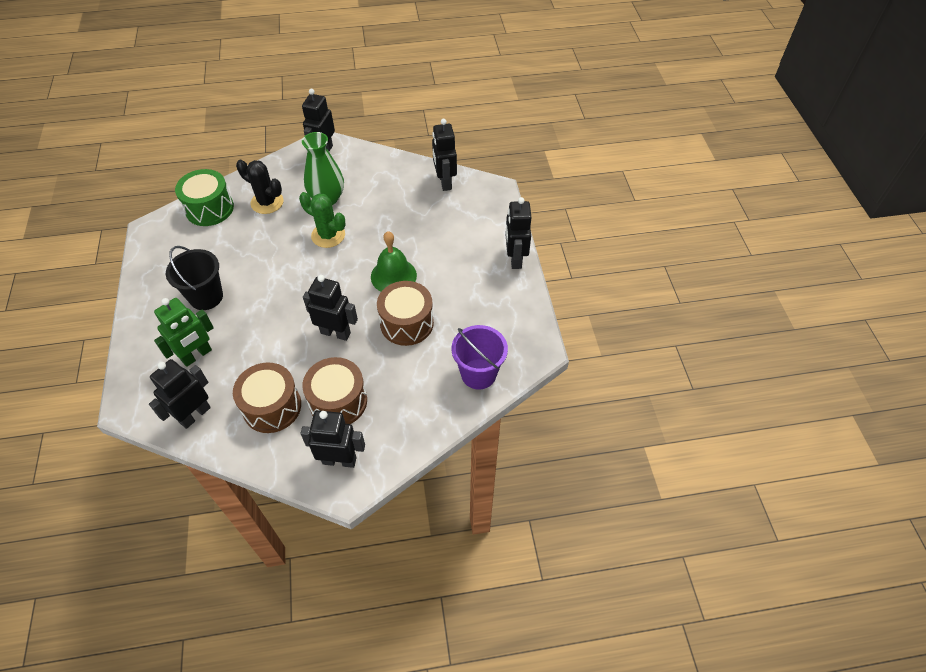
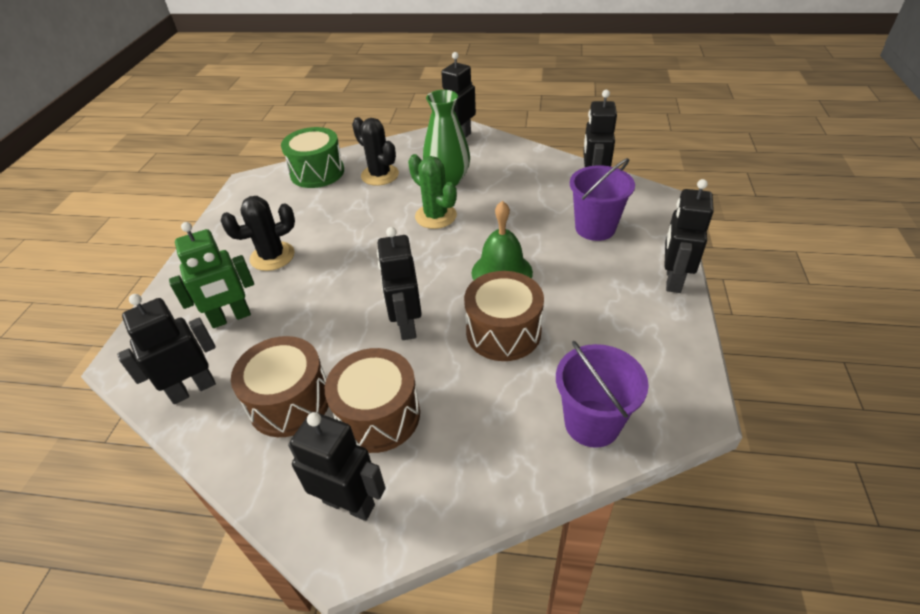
camera: 20 degrees right, 10 degrees down
black bucket [166,246,223,310] -> black cactus [221,196,295,271]
black robot [303,275,358,341] -> black robot turned 135 degrees counterclockwise [377,227,422,340]
none -> purple bucket [570,158,635,241]

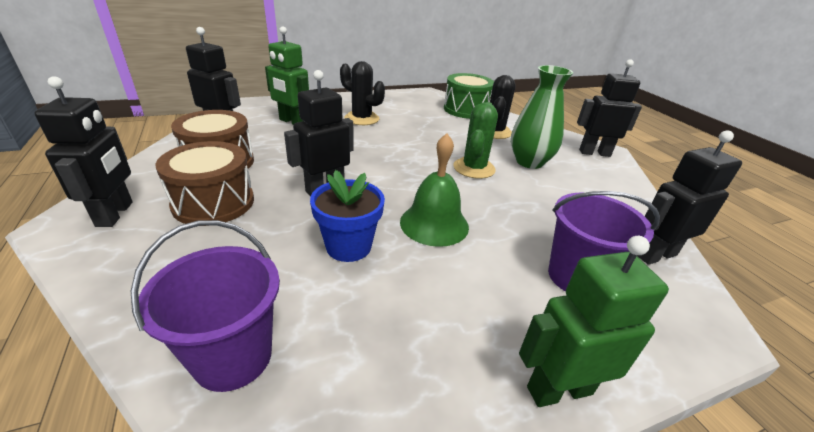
camera: 55 degrees right, 10 degrees down
brown drum [464,271,544,361] -> blue flower pot [310,170,385,262]
black robot [664,179,714,293] -> green robot [519,236,669,407]

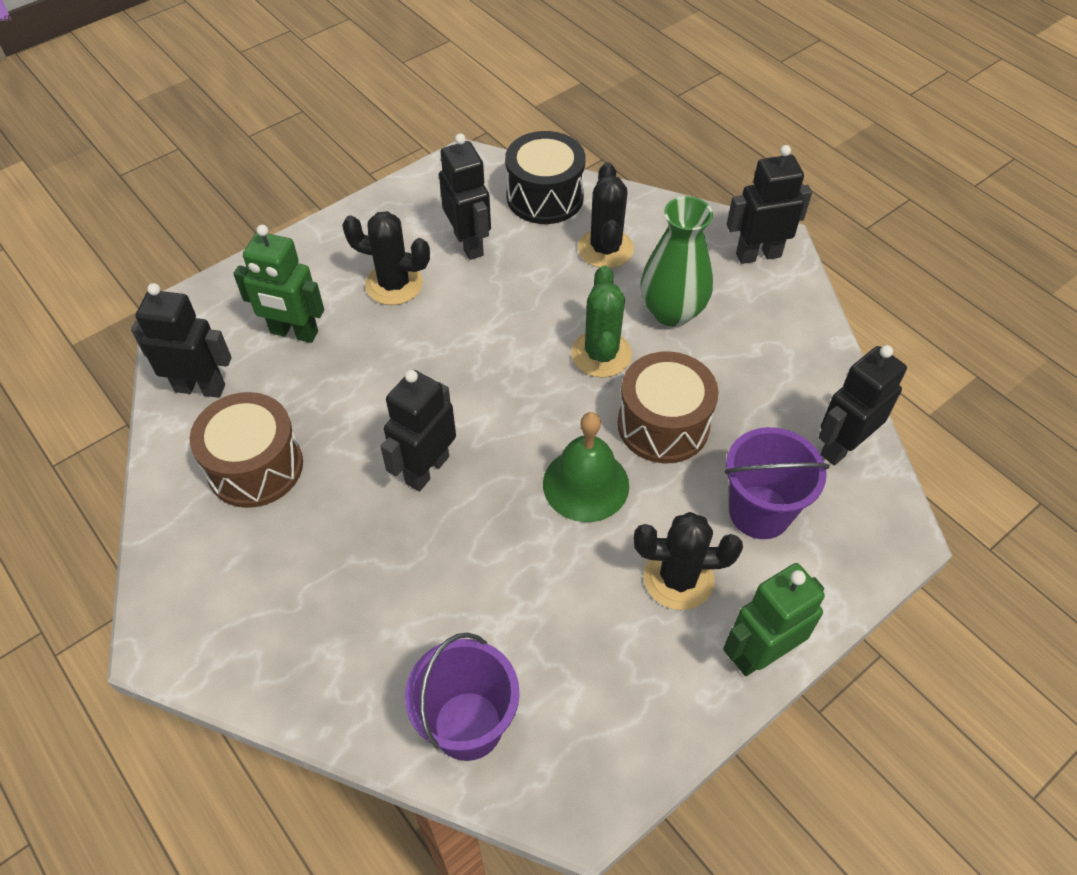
camera: 15 degrees left, 20 degrees up
black robot [35,76,133,227] -> black robot moved to [439,133,491,260]
brown drum [156,141,254,224] -> brown drum moved to [618,351,719,463]
blue flower pot [310,170,385,262] -> none
green drum [444,73,494,119] -> black drum [505,131,586,224]
none -> black cactus [634,512,743,610]

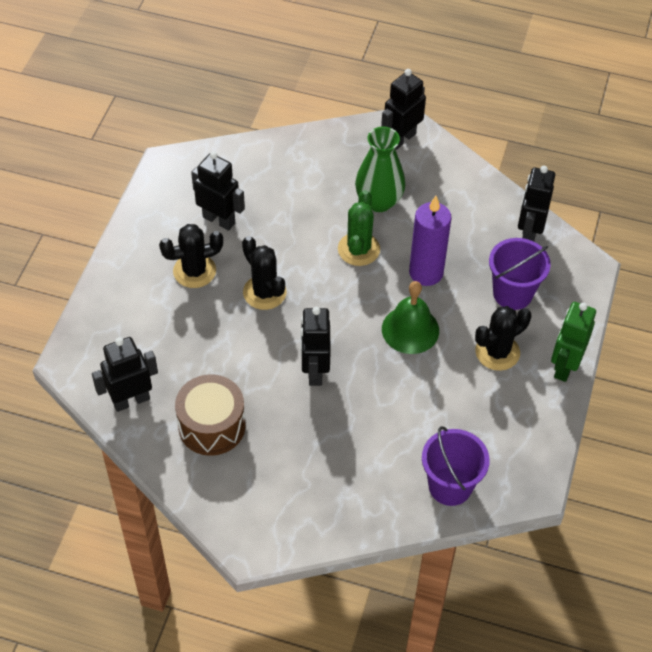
camera: 35 degrees left, 0 degrees up
green robot [233,225,324,343] -> none
black drum [505,131,586,224] -> none
green cactus [571,266,632,378] -> green cactus turned 45 degrees clockwise [338,190,380,266]
black cactus [578,162,634,268] -> black cactus moved to [242,236,287,310]
brown drum [618,351,719,463] -> purple candle [409,196,452,286]

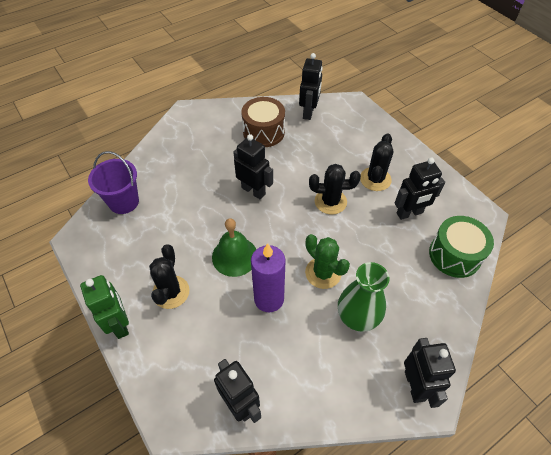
camera: 130 degrees right, 0 degrees up
purple bucket [489,238,551,310] -> none
none -> green drum [429,216,494,278]

